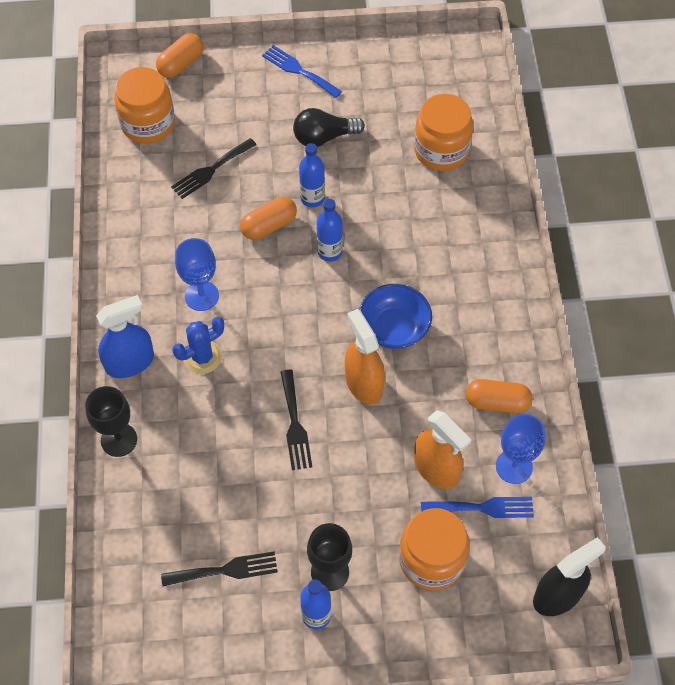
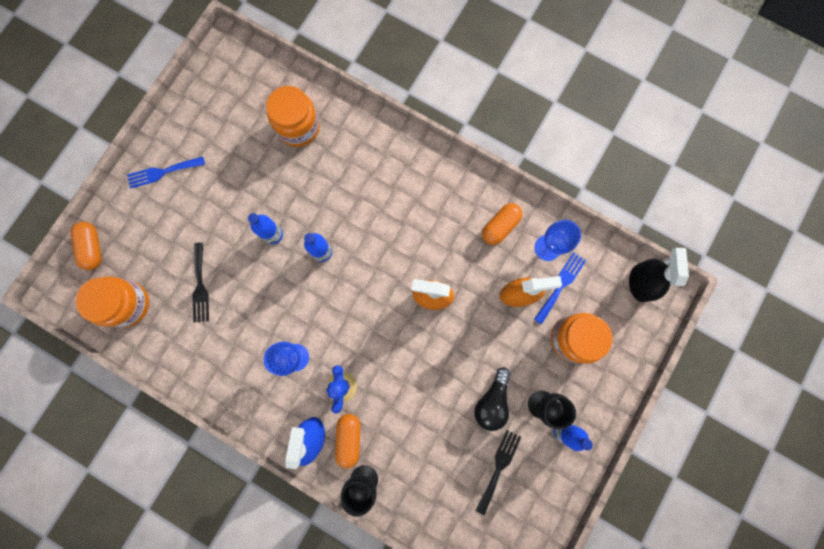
camera: 55 degrees left, 20 degrees up
orange capsule [240,197,297,240] -> orange capsule moved to [335,414,360,468]
black fork [281,370,312,470] -> none
black light bulb [293,108,365,147] -> black light bulb moved to [474,367,511,431]
blue bowl [359,284,432,349] -> none

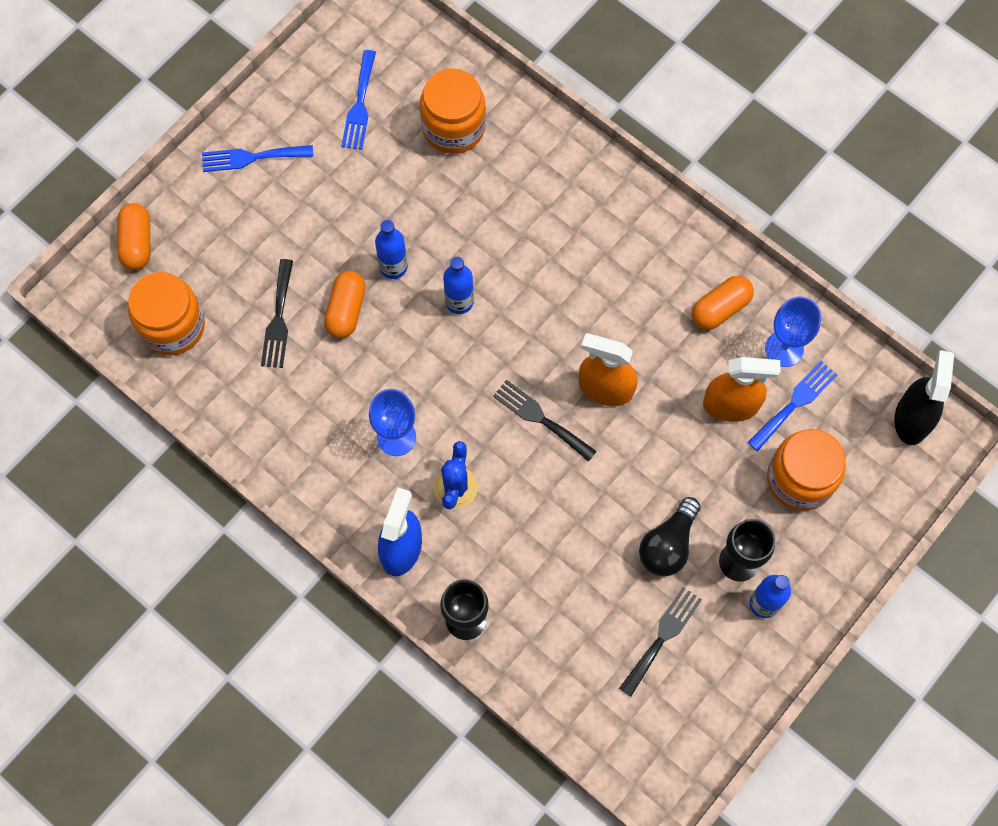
camera: 10 degrees right, 10 degrees down
orange capsule [335,414,360,468] -> orange capsule moved to [324,271,366,338]
none -> blue fork [341,50,376,150]
none -> black fork [493,380,597,462]

